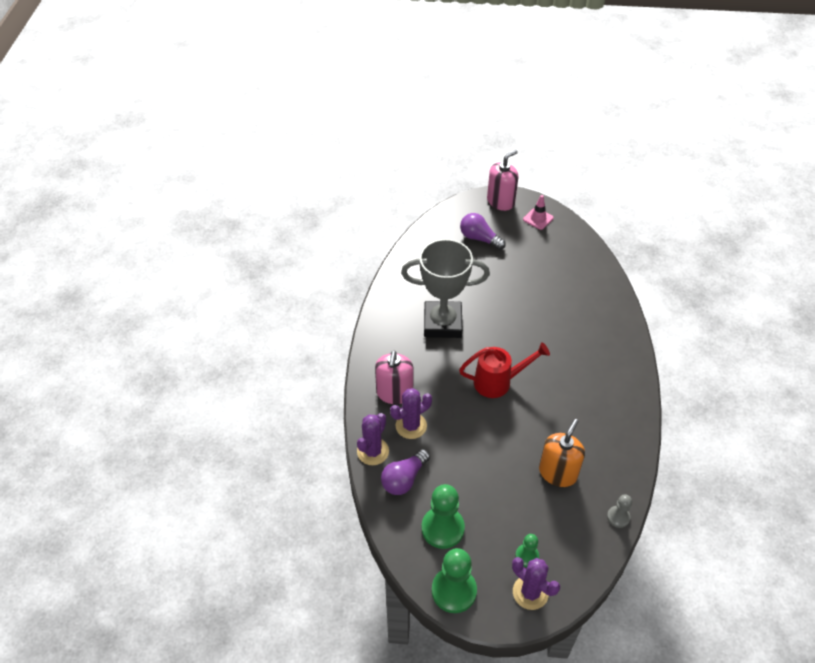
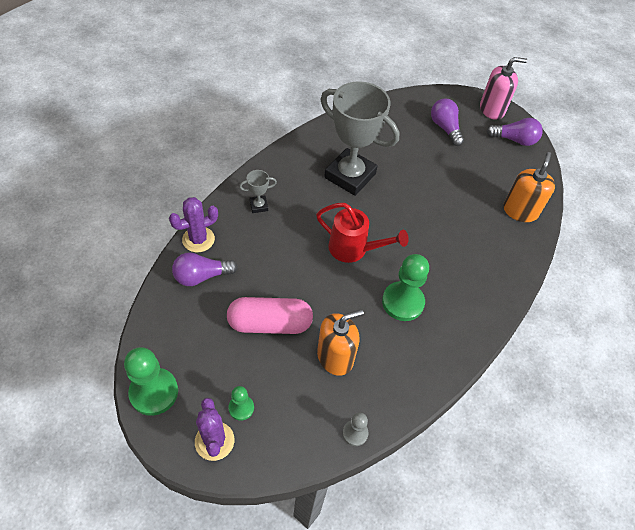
camera: 30 degrees right, 5 degrees up
pink soap dispenser [375,351,414,404] -> grey trophy [239,170,277,213]
purple cactus [390,388,432,439] -> none
green pawn [421,484,465,549] -> green pawn moved to [382,254,429,321]
pink traffic cone [523,195,554,230] -> purple light bulb [487,118,543,146]
none -> pink capsule [227,297,313,334]
none -> orange soap dispenser [503,152,555,222]

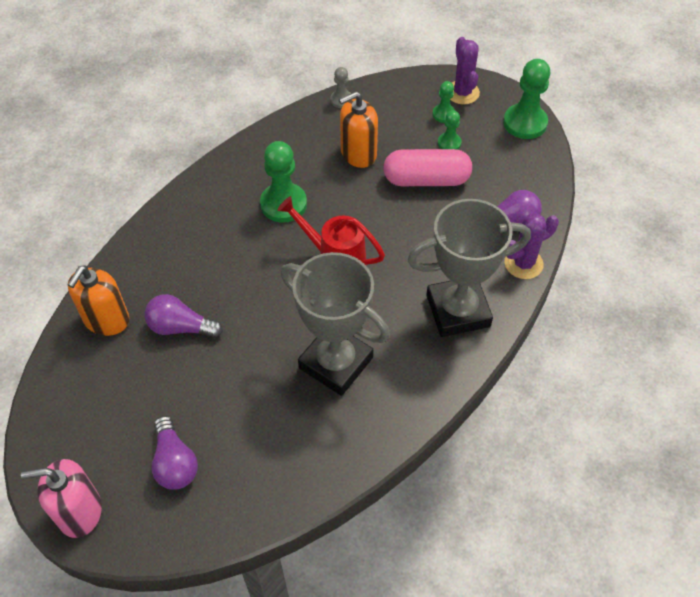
camera: 175 degrees left, 0 degrees up
grey trophy [239,170,277,213] -> grey trophy [407,199,531,337], size x2.44
purple light bulb [487,118,543,146] -> purple light bulb moved to [144,294,223,338]
none -> green pawn [438,110,462,150]

